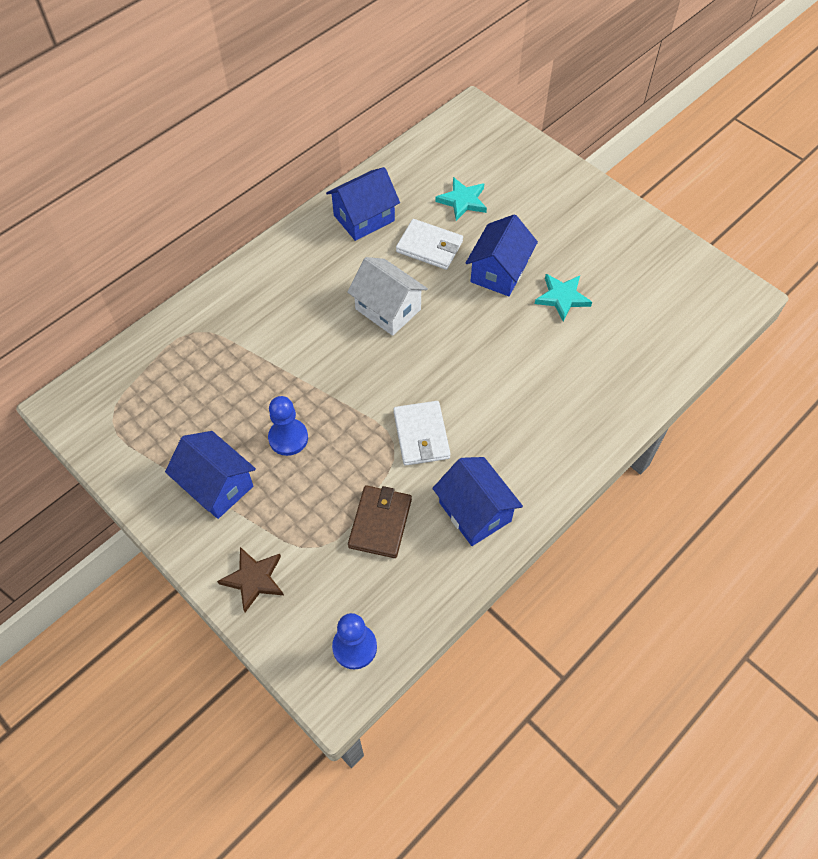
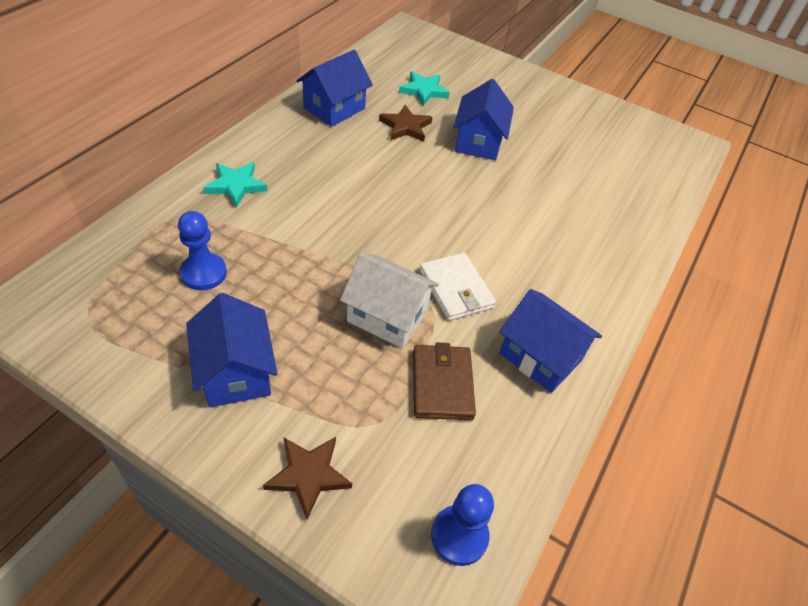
camera: 20 degrees left, 10 degrees down
blue house [165,431,256,519] -> blue house turned 45 degrees clockwise [186,293,278,407]
blue pawn [268,396,308,456] -> blue pawn moved to [178,211,227,290]
white house [347,257,428,336] -> white house moved to [340,253,439,348]
white wallet [396,219,463,270] -> brown star [379,105,432,142]
turquoise star [535,274,592,321] -> turquoise star moved to [203,162,268,208]

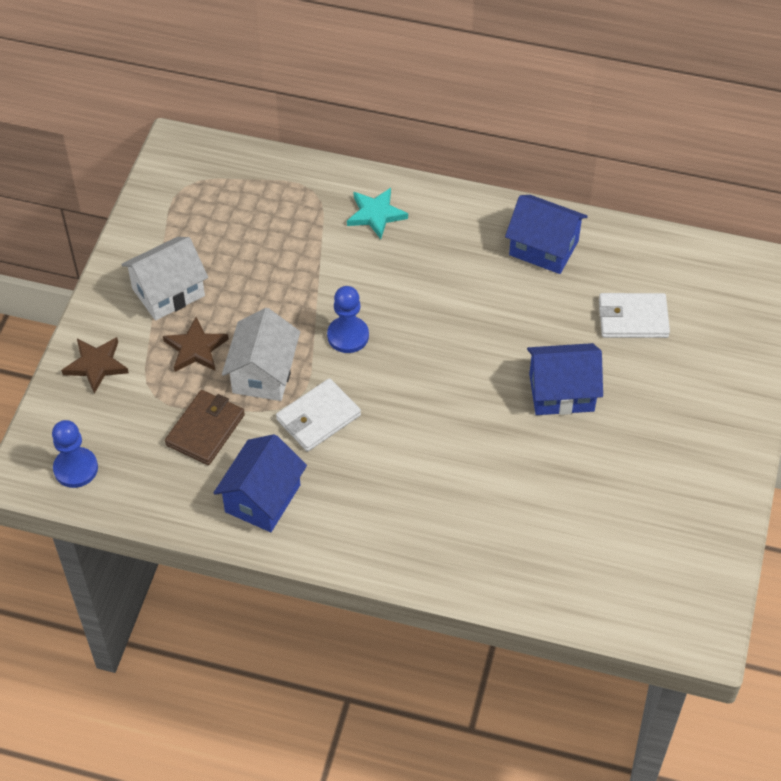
camera: 80 degrees right, 5 degrees up
blue pawn [178,211,227,290] -> blue pawn moved to [327,286,369,353]
blue house [186,293,278,407] -> white house [121,237,208,321]
brown star [379,105,432,142] -> brown star moved to [163,317,229,372]
turquoise star [399,71,450,106] -> white wallet [599,293,670,338]
brown wallet [413,342,476,420] -> brown wallet turned 45 degrees counterclockwise [165,390,245,465]

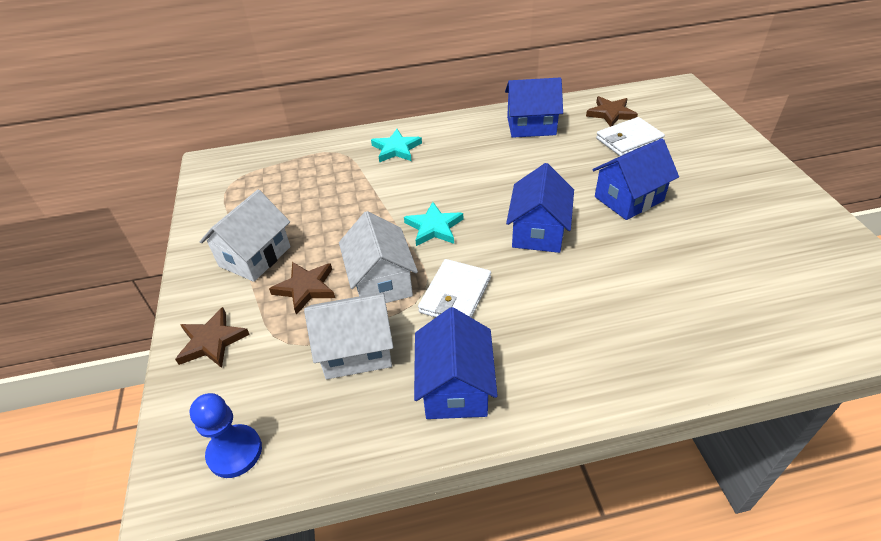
camera: 25 degrees left, 10 degrees down
brown wallet [165,390,245,465] -> white house [304,292,393,379]
blue pawn [327,286,369,353] -> turquoise star [404,202,463,246]
none -> blue house [506,163,574,253]
none -> brown star [586,96,638,127]

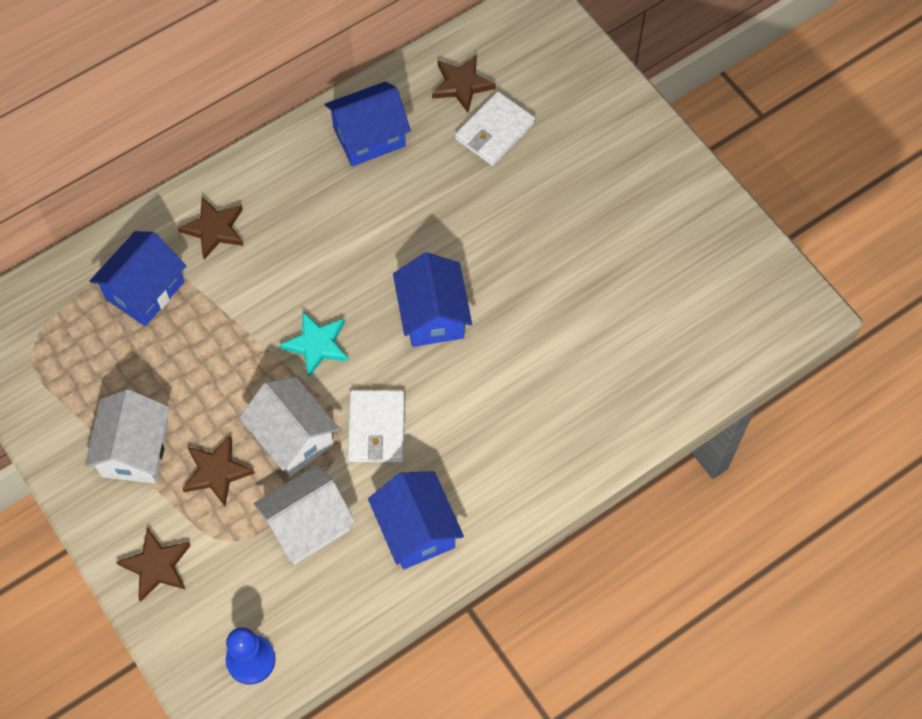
camera: 25 degrees left, 20 degrees up
turquoise star [371,129,422,162] -> brown star [178,197,244,260]
blue house [592,139,679,220] -> blue house moved to [89,231,186,326]

